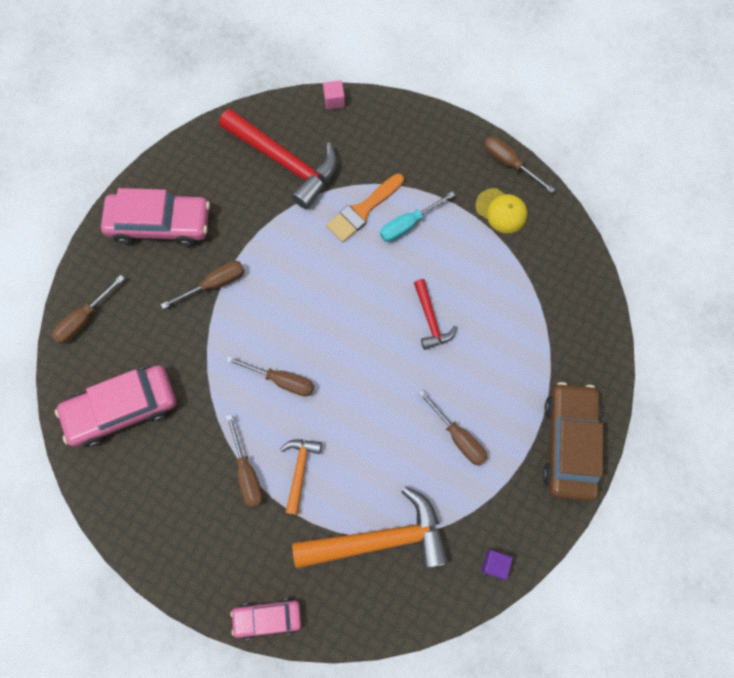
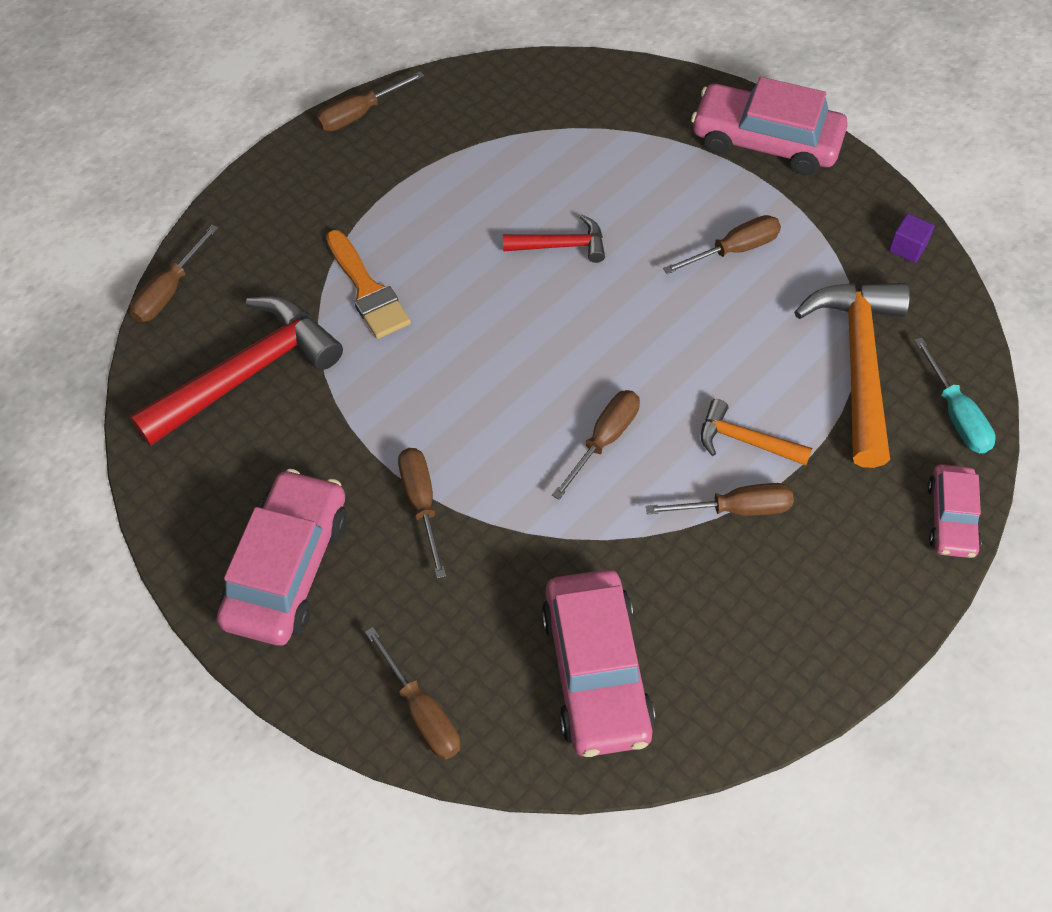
camera: 75 degrees left, 15 degrees down
pink cube [323,80,345,110] -> brown screwdriver [129,225,218,322]
turquoise screwdriver [380,192,455,242] -> turquoise screwdriver moved to [914,337,996,453]
yellow cap [475,188,528,233] -> none
brown car [542,382,603,501] -> pink car [691,77,848,175]

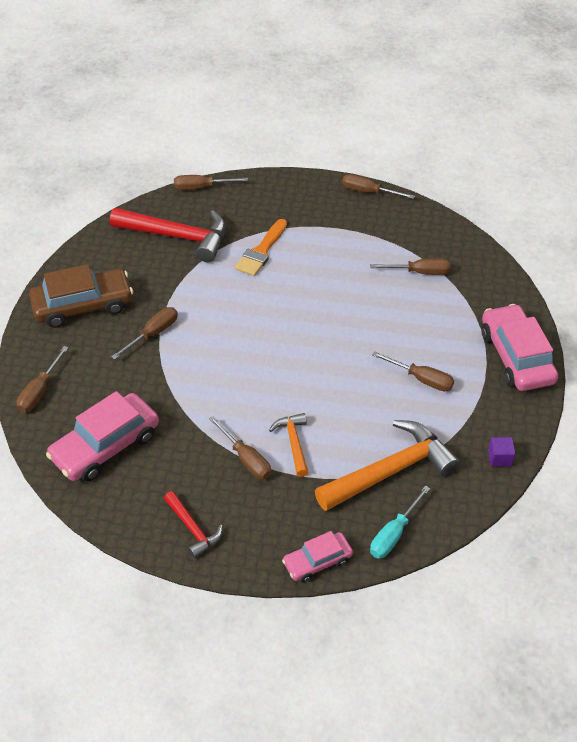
camera: 55 degrees right, 10 degrees down
pink car [217,469,347,646] -> brown car [29,264,133,328]
red hammer [503,215,605,263] -> red hammer moved to [164,491,223,558]
brown screwdriver [552,390,640,500] -> brown screwdriver moved to [370,258,451,275]

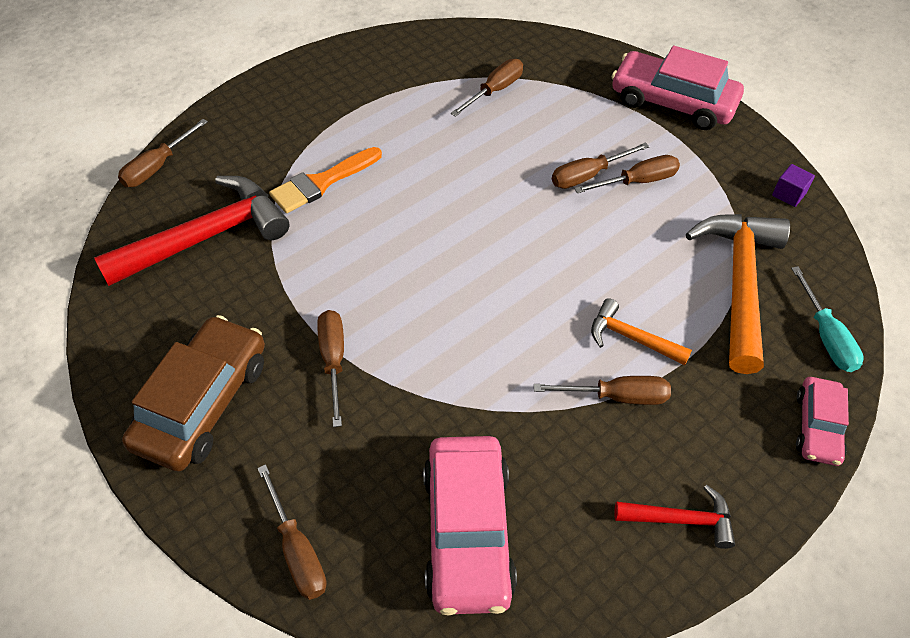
camera: 50 degrees left, 5 degrees up
orange brush [235,219,287,276] -> orange brush turned 75 degrees clockwise [269,147,382,213]
brown screwdriver [342,174,414,199] -> brown screwdriver moved to [552,142,650,189]

